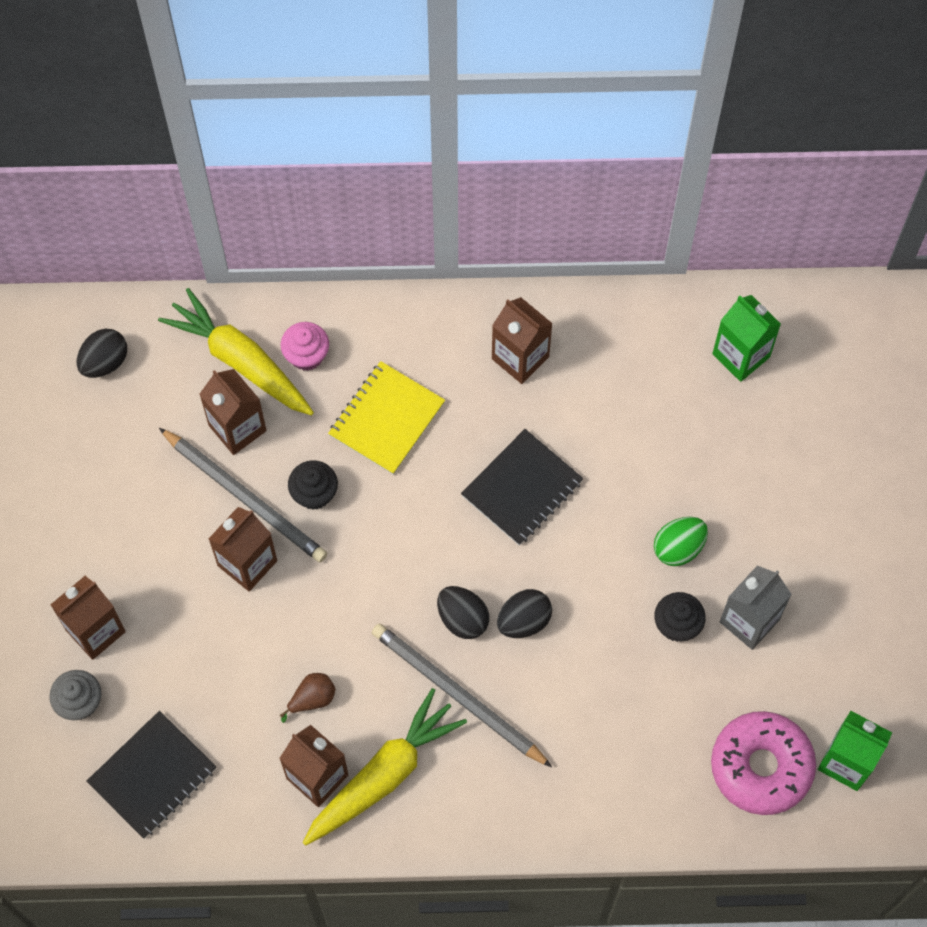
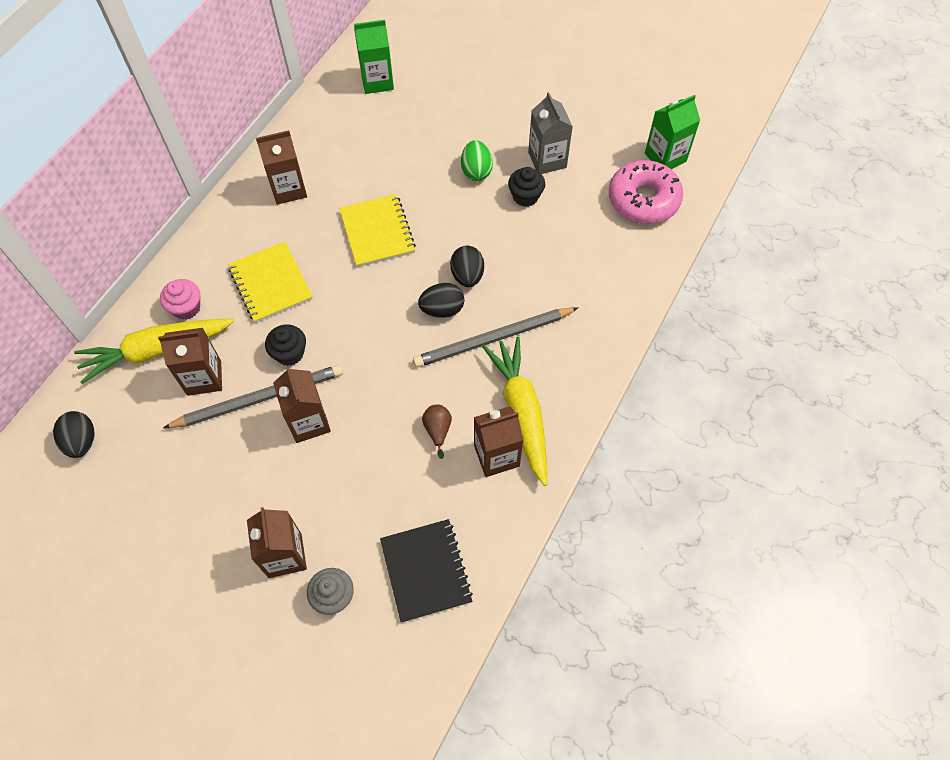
camera: 60 degrees left, 5 degrees down
black notebook [461,429,583,545] -> yellow notebook [339,194,416,267]

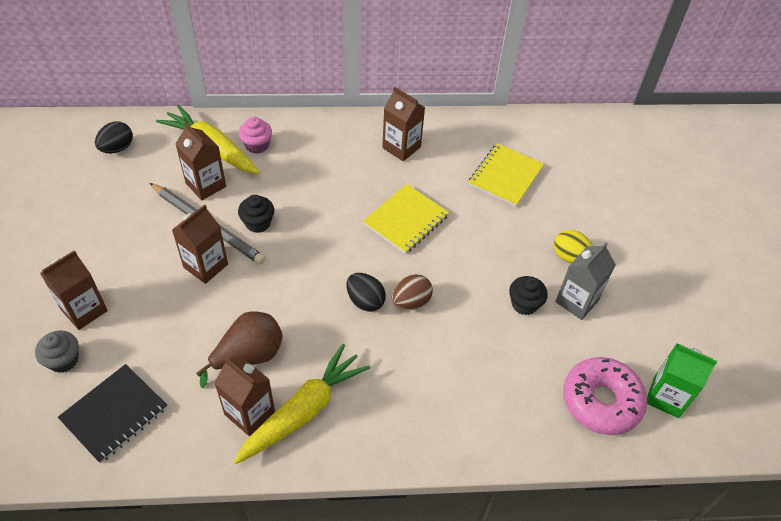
camera: 55 degrees right, 10 degrees down
yellow notebook [228,241,313,323] -> yellow notebook moved to [469,143,544,207]
green carton [354,20,394,94] -> none
grey pencil [413,307,579,368] -> none
brown pear [422,405,452,459] -> brown pear [196,311,283,388], size x1.88
black egg [450,246,484,287] -> brown egg [392,274,433,310]
green egg [461,140,493,181] -> none
none -> yellow egg [554,230,593,263]

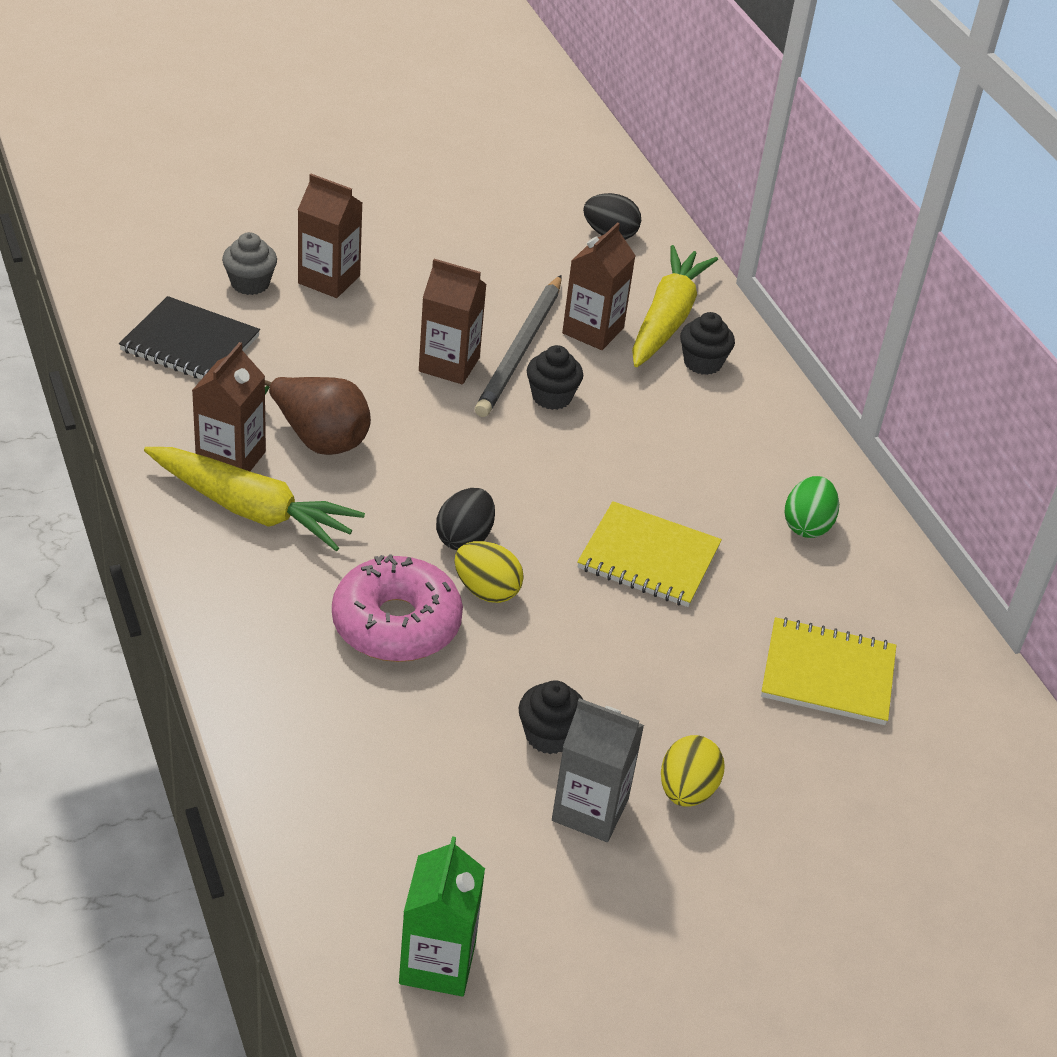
camera: 70 degrees right, 10 degrees down
pink cupcake [239,117,272,154] -> black cupcake [680,312,735,375]
brown carton [382,87,425,161] -> green egg [785,476,839,538]
brown egg [392,274,433,310] -> yellow egg [455,541,524,603]
pink donut [563,357,647,435] -> pink donut moved to [332,554,463,662]

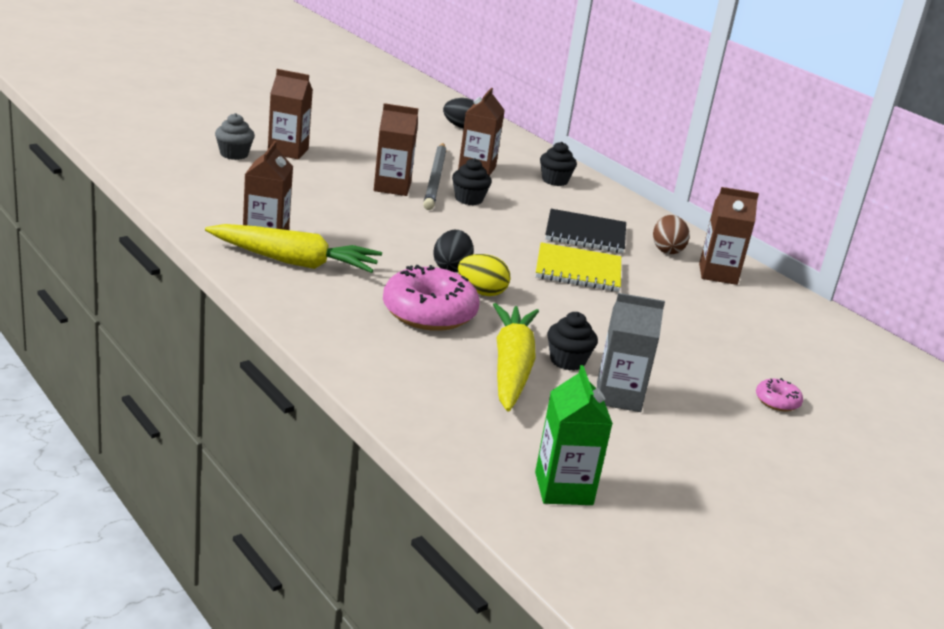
camera: 15 degrees left, 15 degrees down
black notebook [119,296,260,379] -> black notebook moved to [545,209,626,253]
brown pear [265,377,371,455] -> none
yellow carrot [632,245,718,367] -> yellow carrot moved to [493,303,539,411]
yellow egg [661,735,725,807] -> none
yellow notebook [761,617,896,725] -> none
green egg [785,476,839,538] -> brown egg [653,215,690,254]
none -> brown carton [699,187,759,285]
none -> pink donut [756,378,803,411]

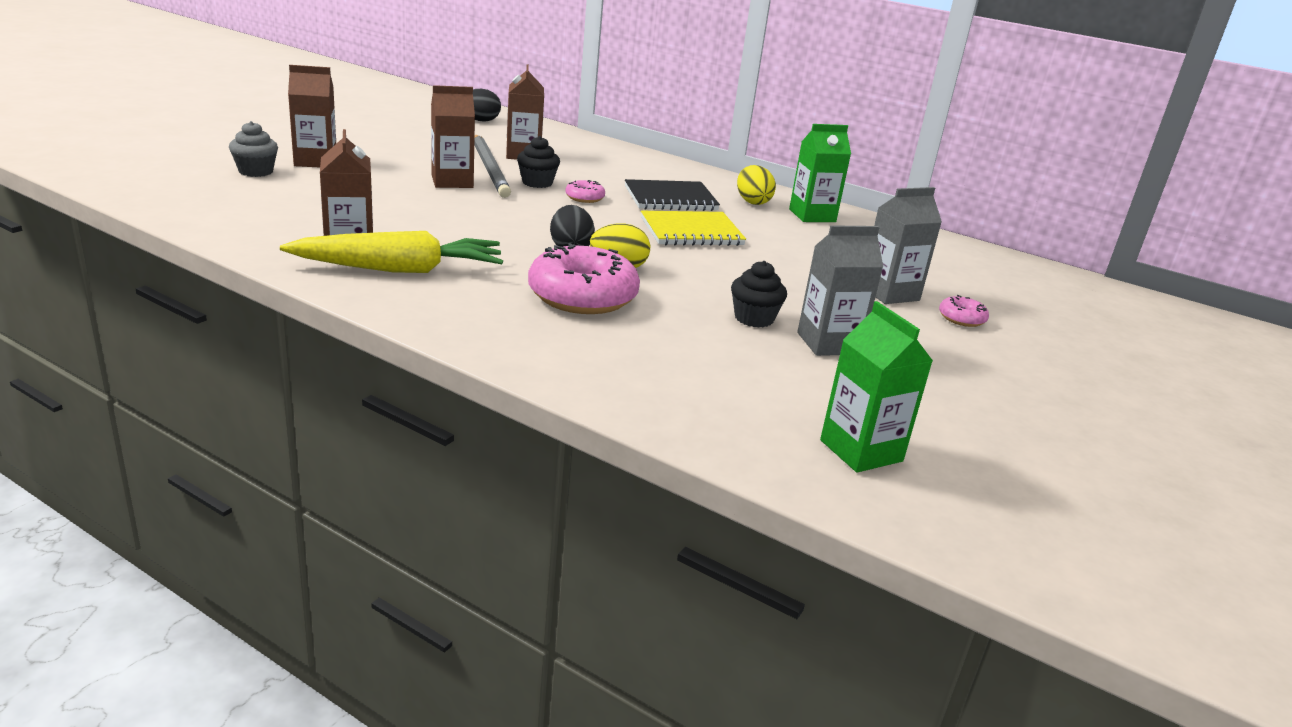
camera: 20 degrees left, 0 degrees up
yellow carrot [493,303,539,411] -> none
black cupcake [540,142,577,186] -> none
brown egg [653,215,690,254] -> yellow egg [737,165,776,205]
brown carton [699,187,759,285] -> green carton [789,124,851,222]
none -> pink donut [565,180,605,203]
none -> grey carton [874,187,942,304]

